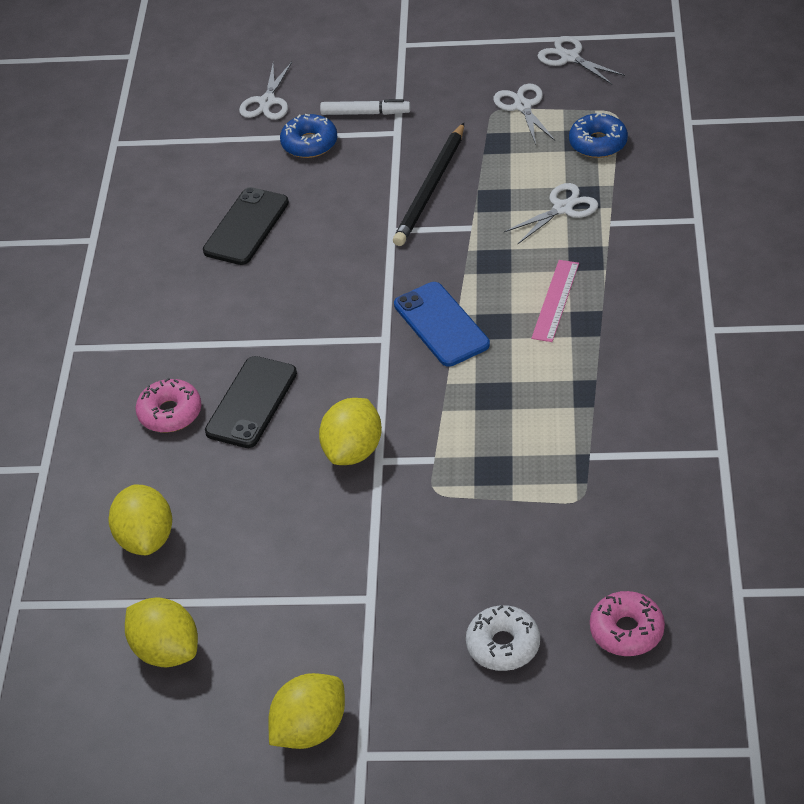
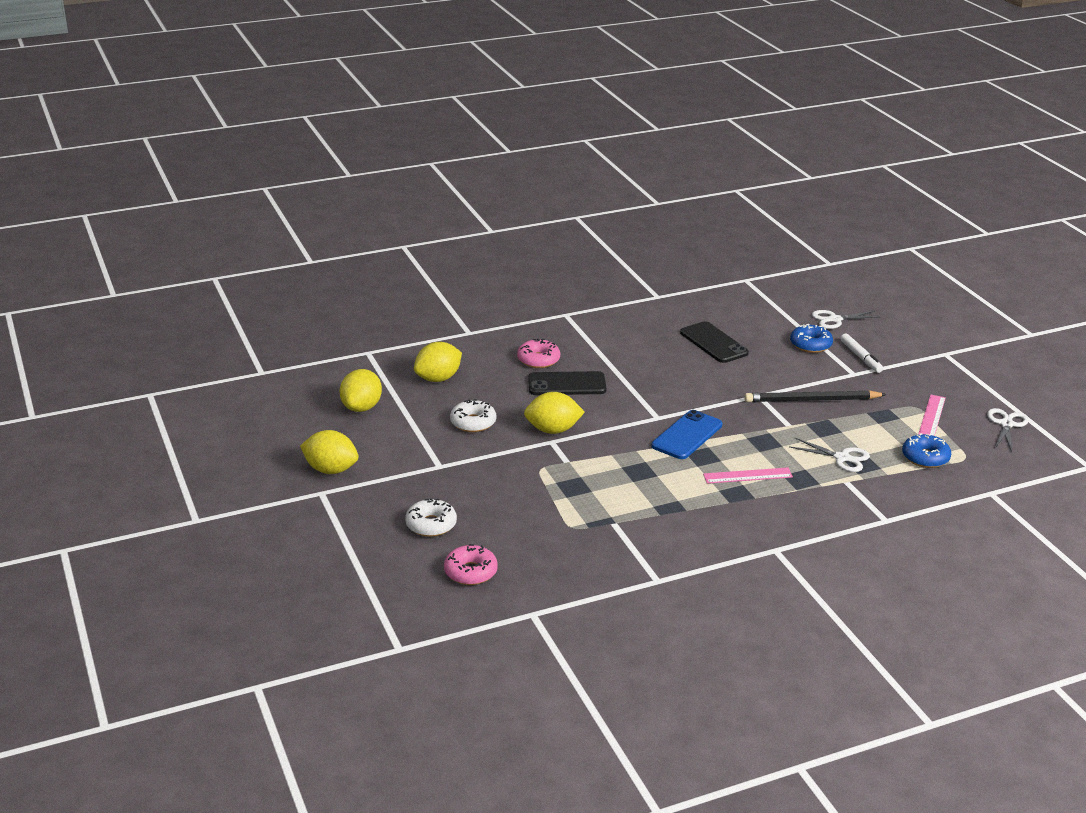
camera: 60 degrees right, 15 degrees down
black phone [203,187,289,265] -> black phone turned 60 degrees clockwise [680,321,749,363]
white scissors [493,84,555,145] -> pink ruler [918,395,946,436]
none -> white donut [450,399,496,432]

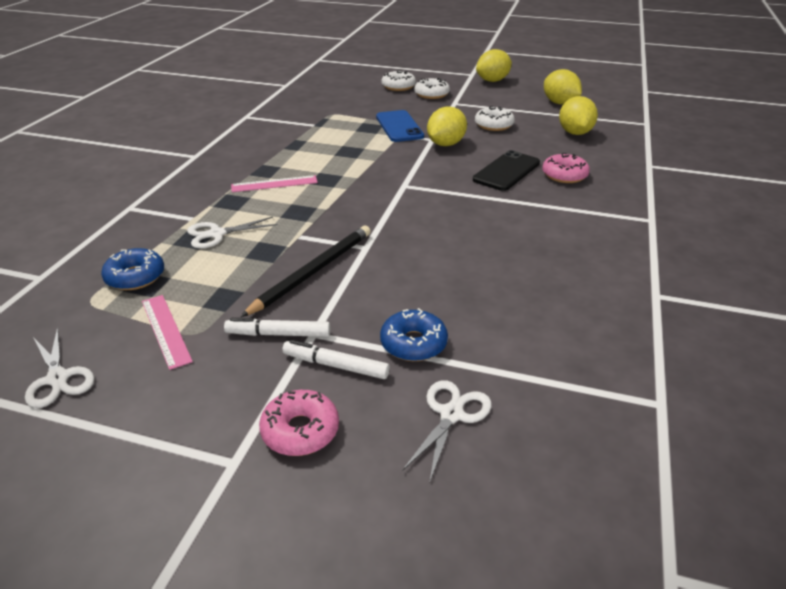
camera: 130 degrees right, 5 degrees up
pink donut [444,544,498,585] -> pink donut moved to [259,390,339,456]
blue phone [652,410,722,459] -> blue phone moved to [376,110,424,142]
black phone [680,321,749,363] -> none
pink ruler [703,468,793,484] -> pink ruler turned 45 degrees clockwise [231,175,318,192]
none -> white marker [224,318,330,337]
none -> white donut [414,78,450,99]

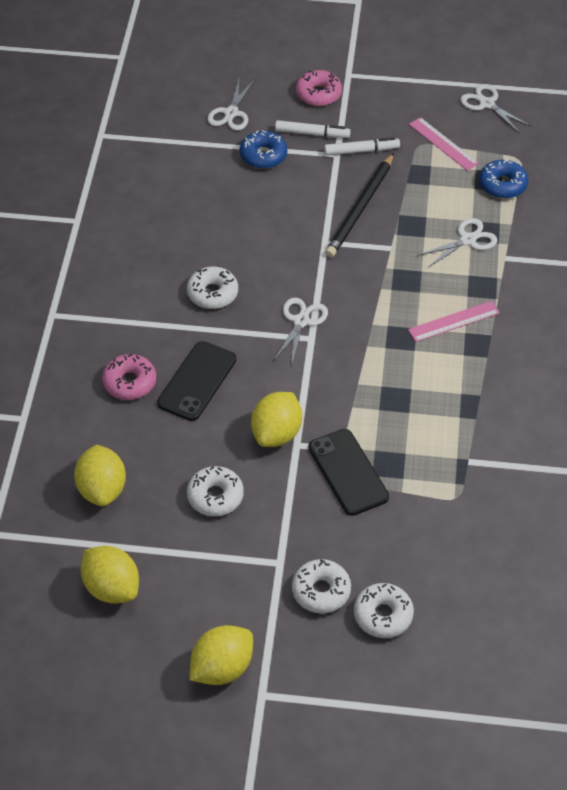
camera: 170 degrees right, 15 degrees up
blue phone [376,110,424,142] -> black phone [309,429,389,516]
none -> white donut [187,267,238,309]
none -> white scissors [274,297,328,364]

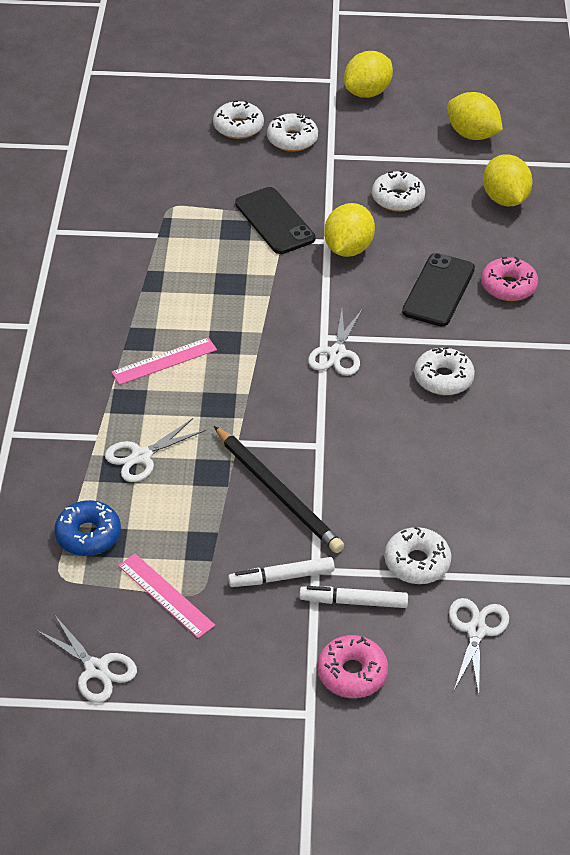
camera: 175 degrees right, 5 degrees down
blue donut [240,130,287,169] -> white donut [384,526,452,584]
black pencil [325,153,394,258] -> black pencil turned 120 degrees clockwise [214,426,344,553]

